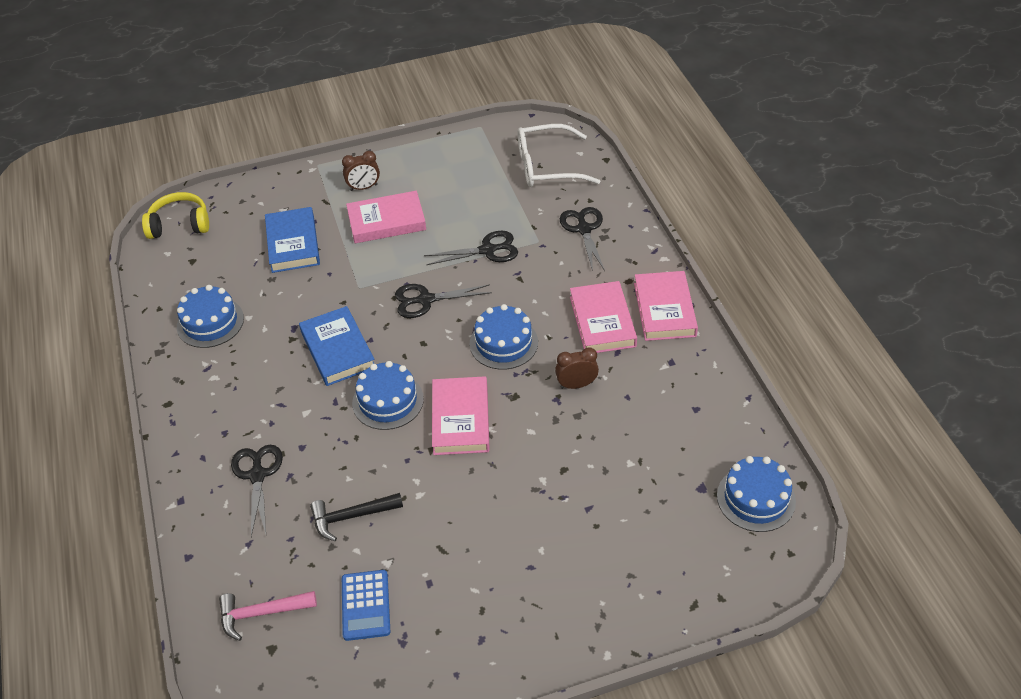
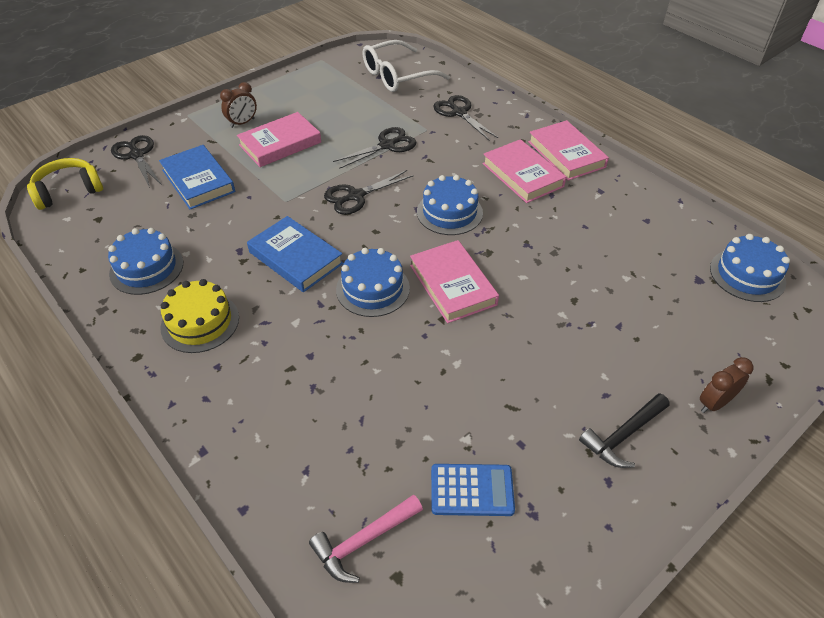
camera: 25 degrees left, 0 degrees up
black scissors [231,445,283,537] -> black scissors moved to [111,135,162,188]
black hammer [310,493,403,541] -> black hammer moved to [579,393,670,468]
blue calculator [342,570,390,641] -> blue calculator turned 60 degrees counterclockwise [431,464,515,516]
brown clock [555,347,599,389] -> brown clock moved to [700,357,754,413]
none -> yellow cake [160,279,239,353]

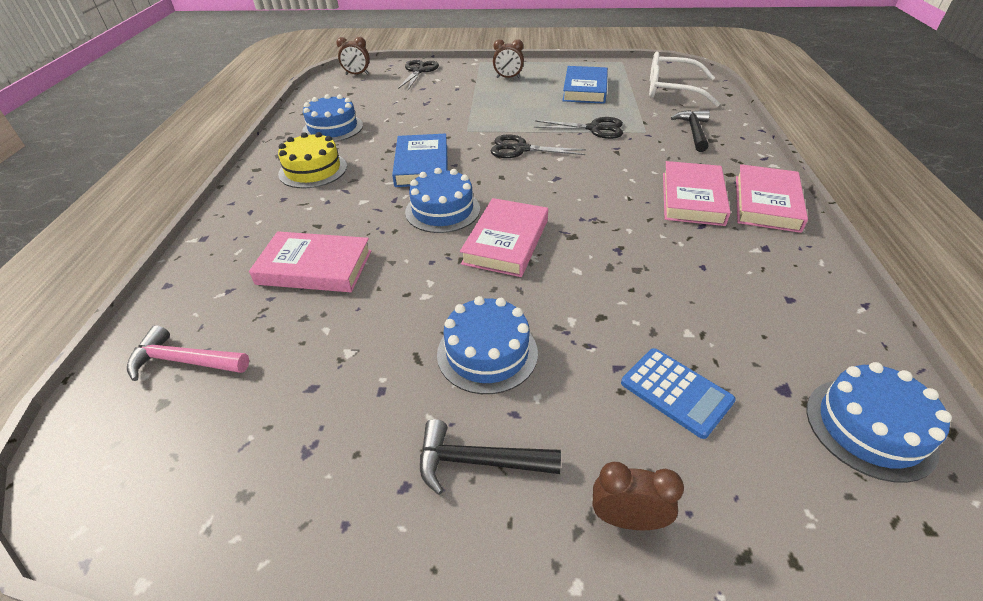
camera: 45 degrees right, 5 degrees down
yellow headphones [27,158,103,210] -> brown clock [336,37,370,75]
blue book [159,145,235,210] -> blue book moved to [562,66,608,104]
pink book [237,112,321,167] -> pink book moved to [249,231,371,292]
blue cake [417,175,483,235] -> blue cake moved to [437,296,538,394]
blue calculator [431,464,515,516] -> blue calculator moved to [621,348,736,439]
black scissors [433,95,498,140] -> black hammer [671,110,710,152]

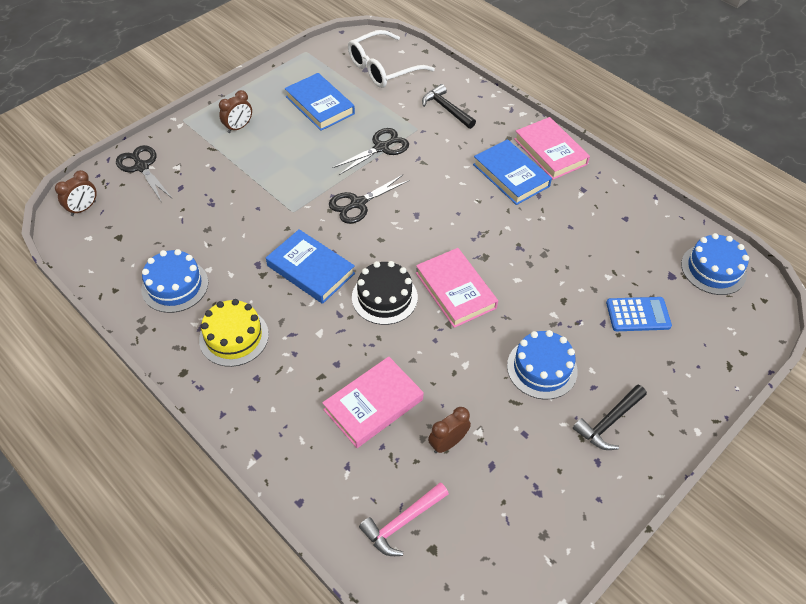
camera: 50 degrees left, 10 degrees up
blue cake [405,168,480,233] -> black cake [352,261,418,325]
brown clock [592,462,684,530] -> brown clock moved to [428,407,471,453]
pink book [663,161,731,226] -> blue book [473,139,552,205]

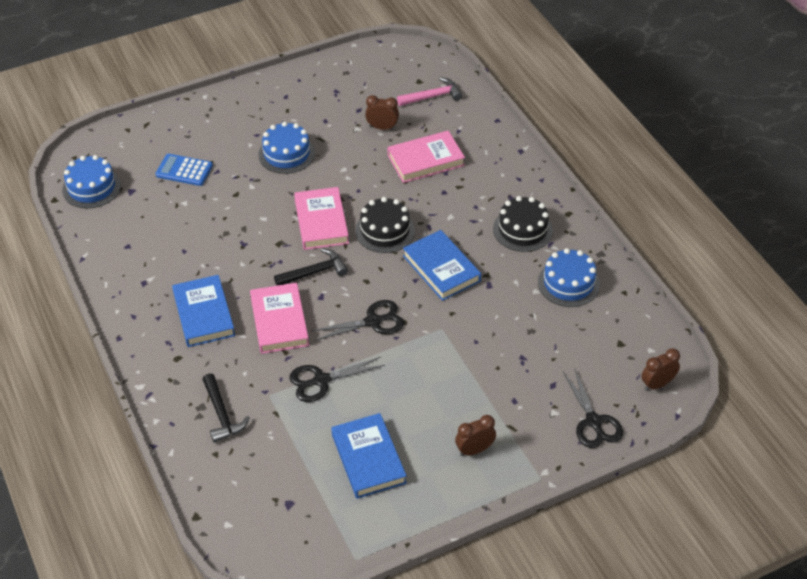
camera: 160 degrees left, 5 degrees down
yellow cake [199,299,269,367] -> black cake [493,196,553,252]
white glasses [348,30,435,88] -> none
brown clock [428,407,471,453] -> brown clock turned 150 degrees counterclockwise [365,95,399,130]
pink book [514,117,590,180] -> pink book moved to [250,283,309,354]
black hammer [573,385,647,450] -> black hammer moved to [274,249,348,286]

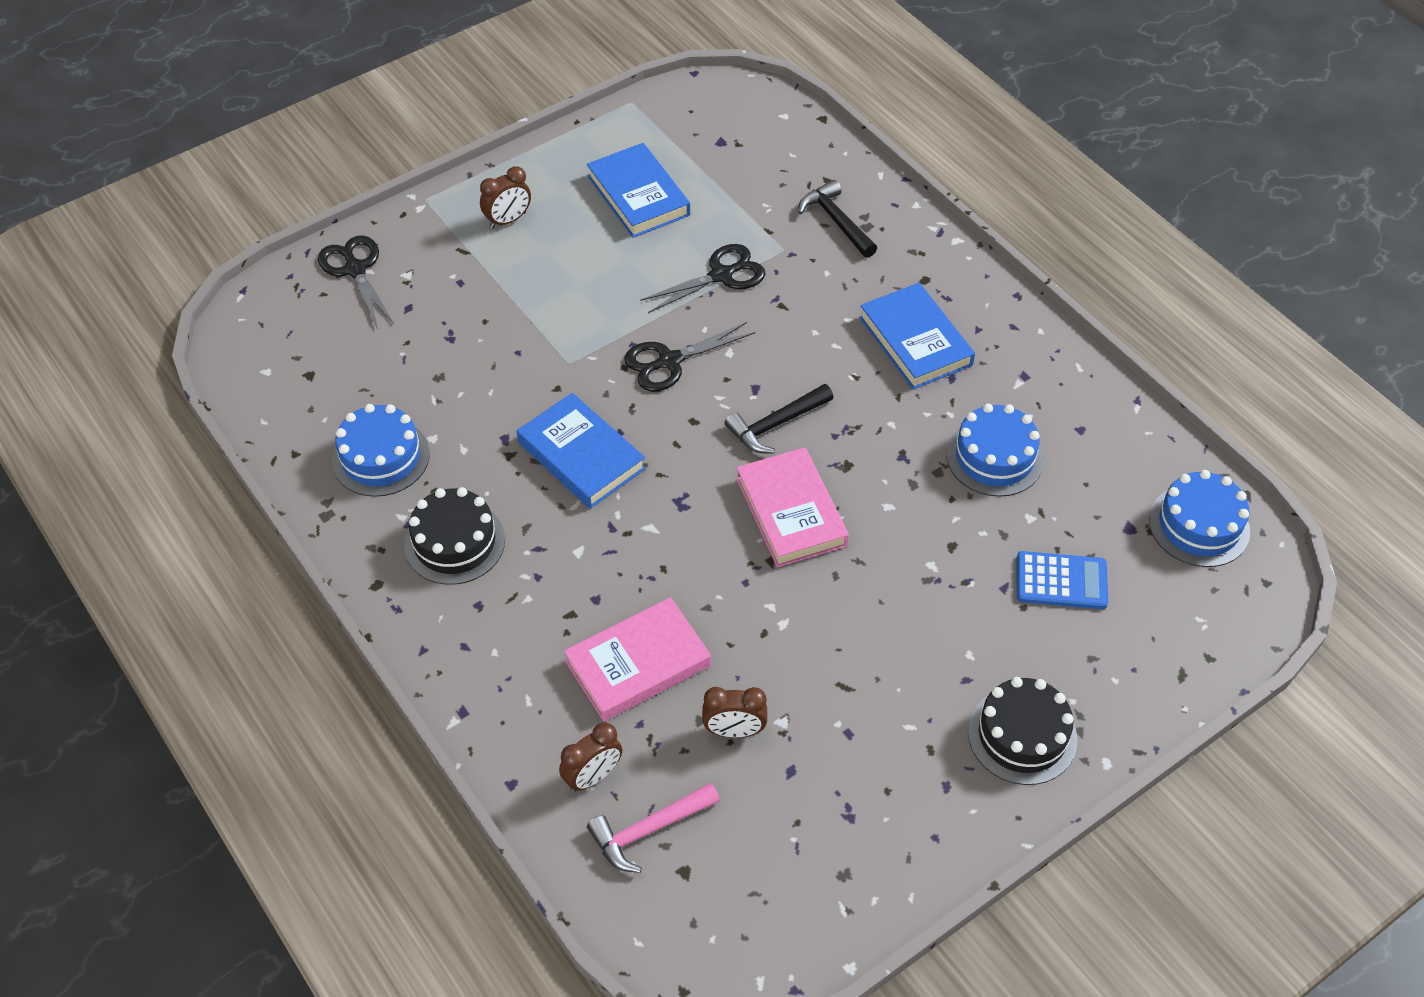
camera: 170 degrees right, 5 degrees up
pink book [250,283,309,354] -> none
blue cake [258,122,315,174] -> blue cake moved to [946,404,1044,497]
black cake [355,197,415,253] -> black cake moved to [968,677,1077,785]
brown clock [641,348,680,391] -> brown clock moved to [559,722,622,792]

